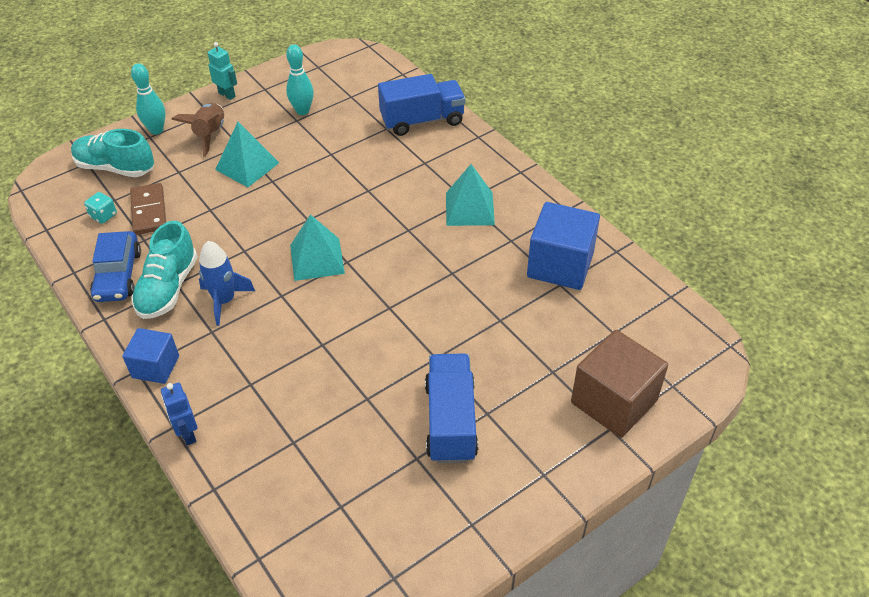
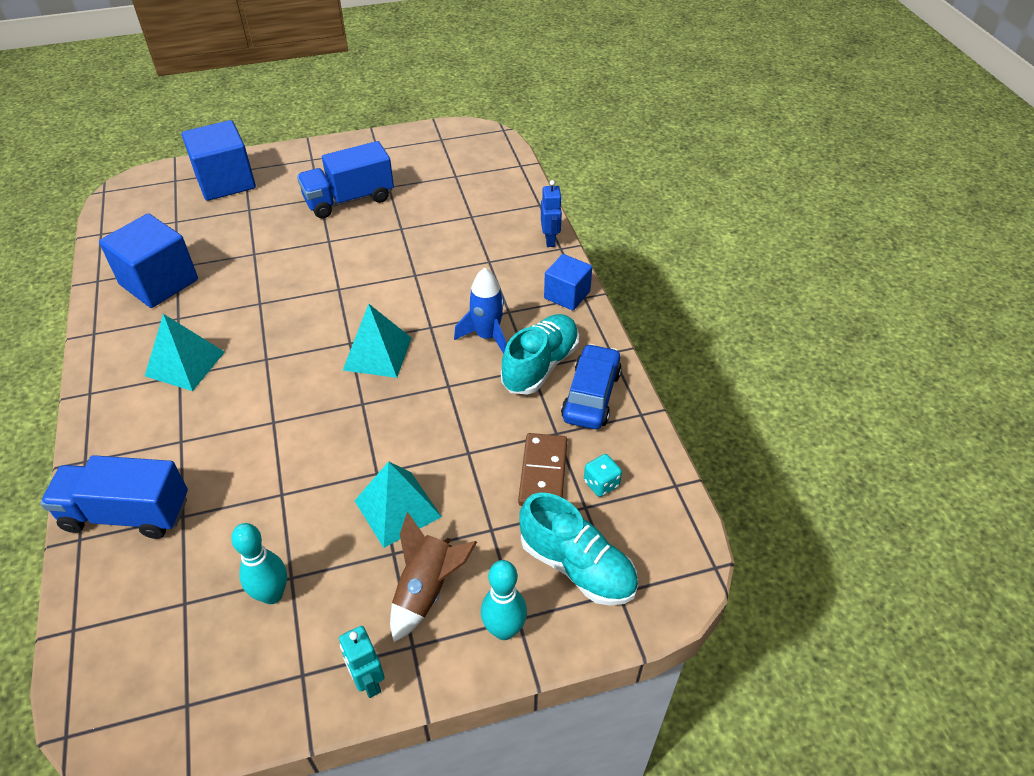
camera: 160 degrees left, 0 degrees up
blue truck [425,354,478,463] -> blue truck turned 45 degrees clockwise [297,141,394,218]
brown cube [571,330,668,438] -> blue cube [182,120,256,201]

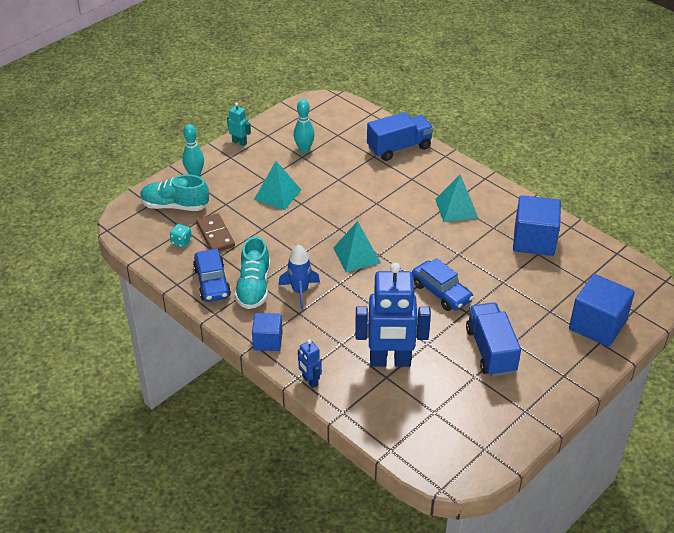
camera: 150 degrees right, 5 degrees down
blue truck [297,141,394,218] -> blue truck turned 45 degrees counterclockwise [466,303,521,377]
brown rocket [390,512,477,642] -> none
none -> blue robot [355,263,431,367]
none -> blue car [412,258,474,311]

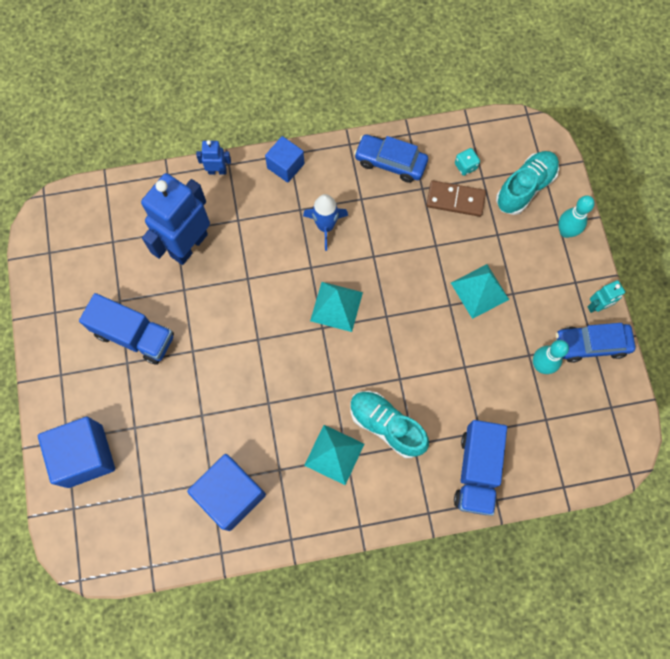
camera: 125 degrees right, 30 degrees up
turquoise shoe [235,236,270,309] -> turquoise shoe moved to [350,391,429,458]
blue car [412,258,474,311] -> blue car moved to [556,323,635,363]

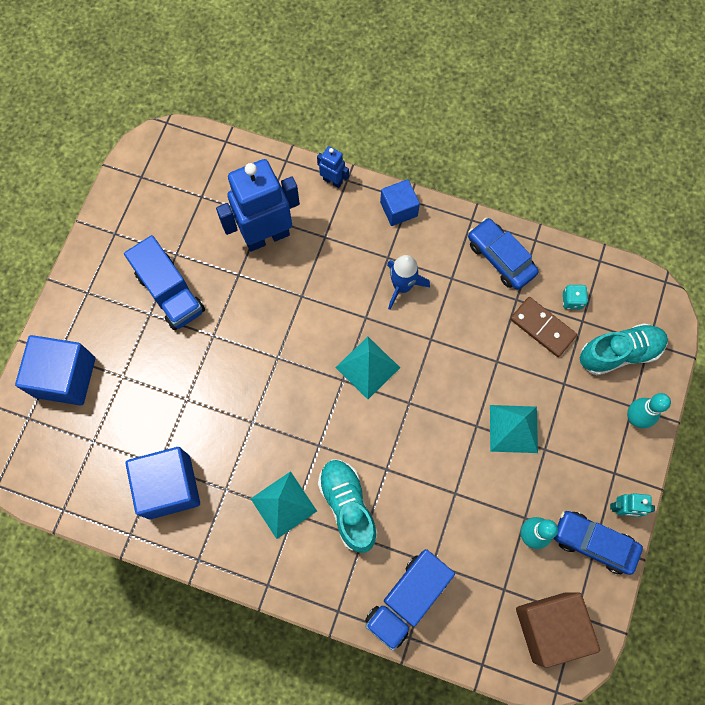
camera: 30 degrees right, 0 degrees up
none -> brown cube [516,592,600,668]

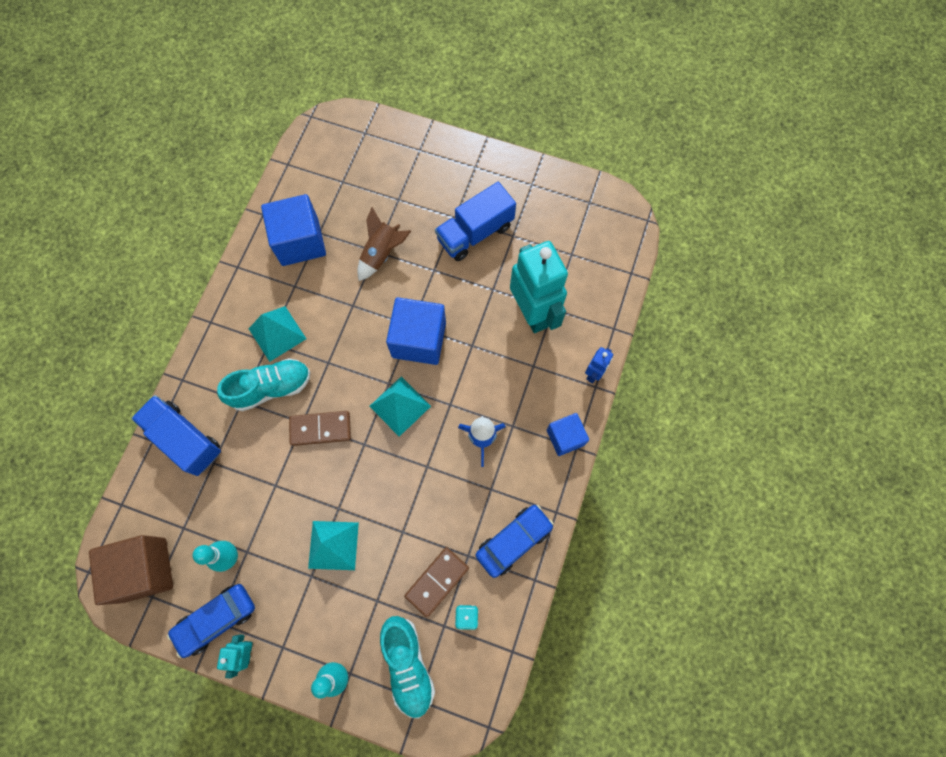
camera: 90 degrees right, 0 degrees up
blue cube [15,335,95,406] -> blue cube moved to [386,297,446,365]
blue robot [216,159,300,252] -> turquoise robot [510,241,568,333]
blue car [554,511,643,575] -> blue car turned 150 degrees counterclockwise [167,584,255,658]
none -> brown domino [289,411,351,446]
none -> brown rocket [357,207,411,281]

